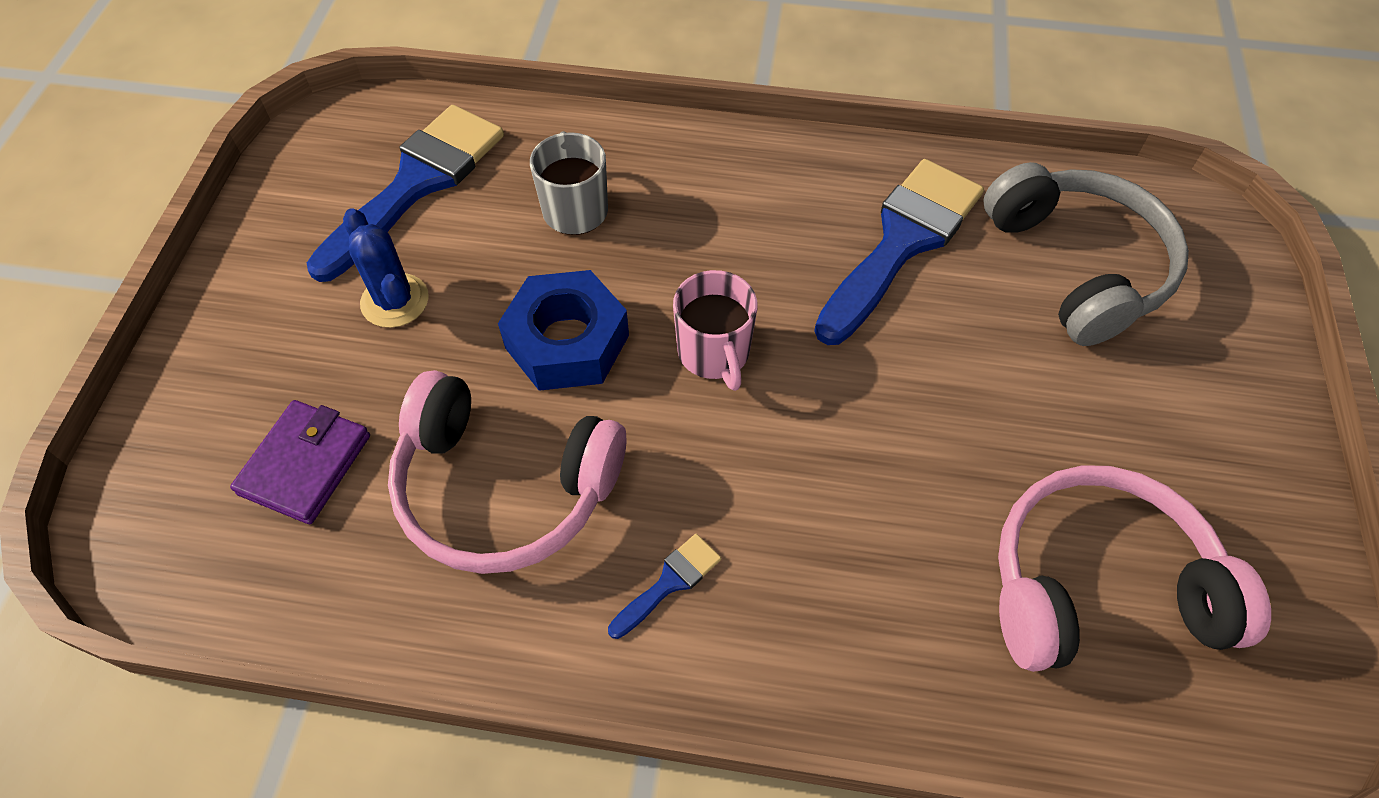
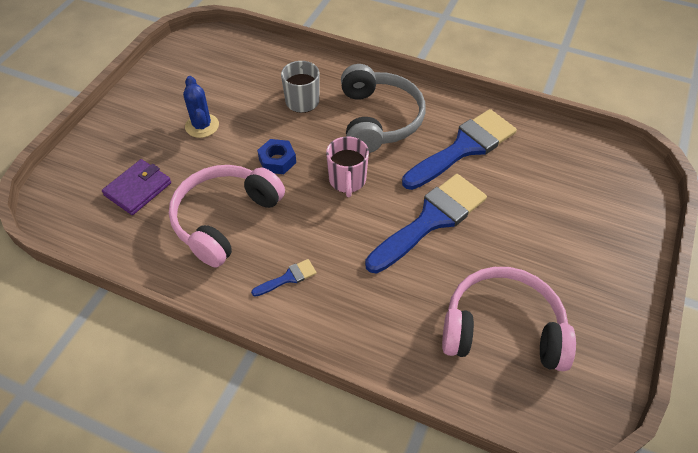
camera: 15 degrees right, 5 degrees down
blue brush [307,105,504,282] -> blue brush moved to [365,174,487,273]
pink headphones [388,370,627,574] -> pink headphones turned 90 degrees clockwise [169,165,285,268]
blue nut [498,270,629,391] -> blue nut [257,139,296,174], size x0.61
grey headphones [983,162,1189,346] -> grey headphones moved to [341,64,426,153]

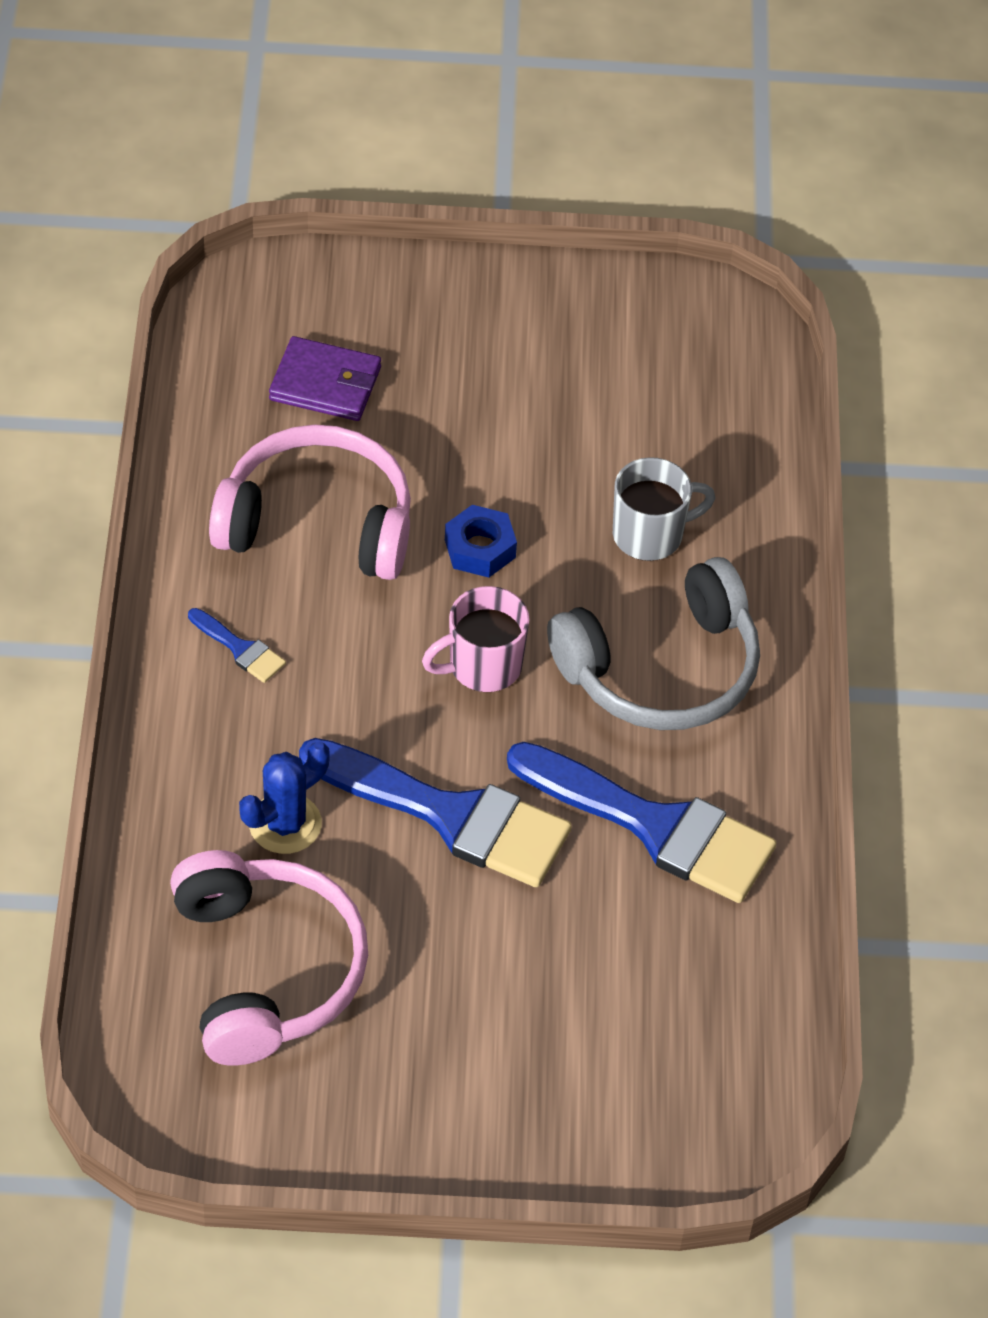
camera: 65 degrees right, 0 degrees up
blue cactus [183,76,219,138] -> blue cactus moved to [239,741,329,854]

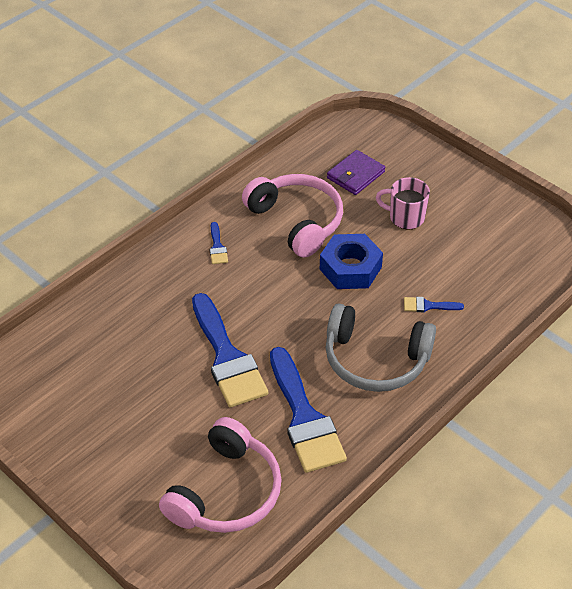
camera: 45 degrees right, 5 degrees down
pink headphones [170,850,368,1066] -> pink headphones moved to [159,417,282,533]
blue cactus [239,741,329,854] -> none
purple wallet [269,336,381,421] -> purple wallet turned 75 degrees clockwise [327,150,385,195]
pink mug [422,586,530,692] -> pink mug moved to [376,177,430,229]
blue nut [445,505,517,578] -> blue nut [320,234,383,289], size x1.64
grey mug [613,457,716,561] -> blue brush [404,297,464,312]

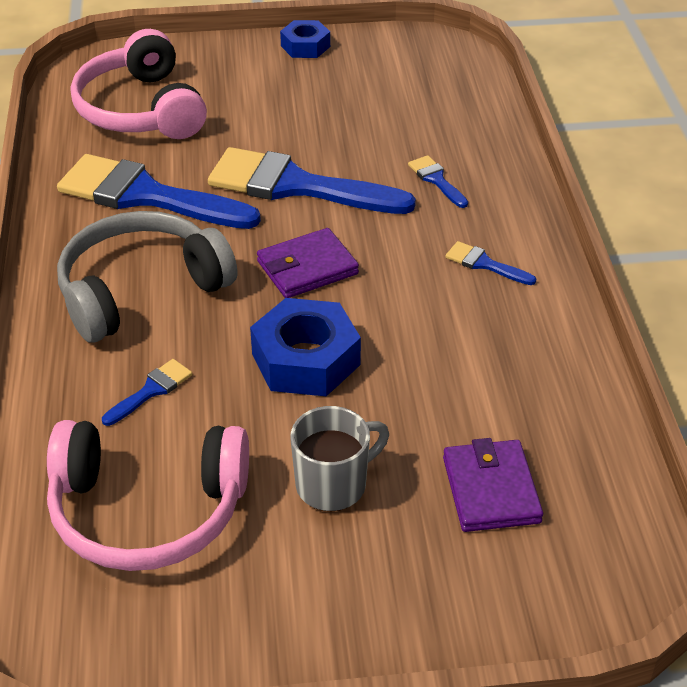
camera: 130 degrees right, 5 degrees down
pink headphones [242,174,343,258] -> pink headphones moved to [47,420,249,571]
pink mug [376,177,430,229] -> grey mug [290,406,389,511]
none -> purple wallet [257,228,359,298]
none -> blue nut [280,20,330,58]
none -> blue brush [408,155,468,208]

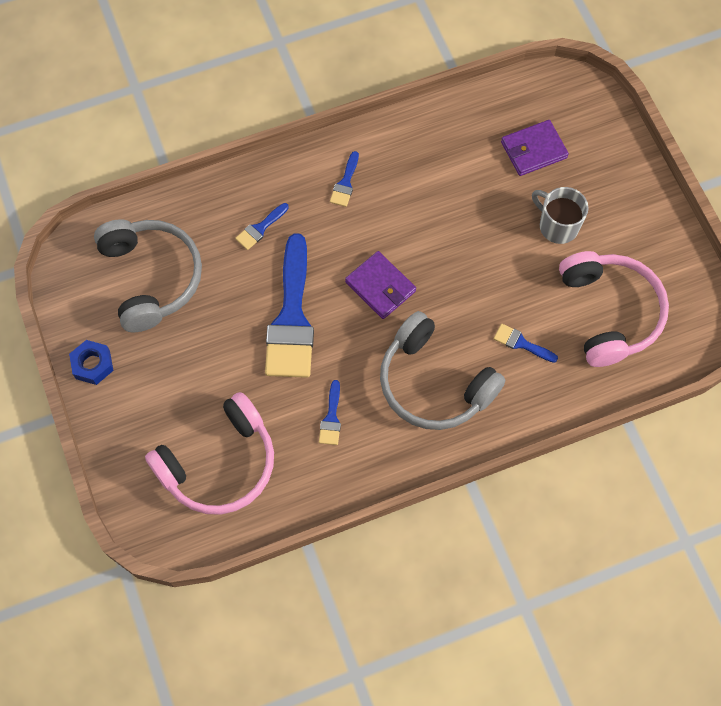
camera: 105 degrees left, 25 degrees up
blue brush [57,154,261,229] -> blue brush [319,380,341,445], size x0.42
blue nut [250,298,361,396] -> none
none -> grey headphones [94,219,202,332]

